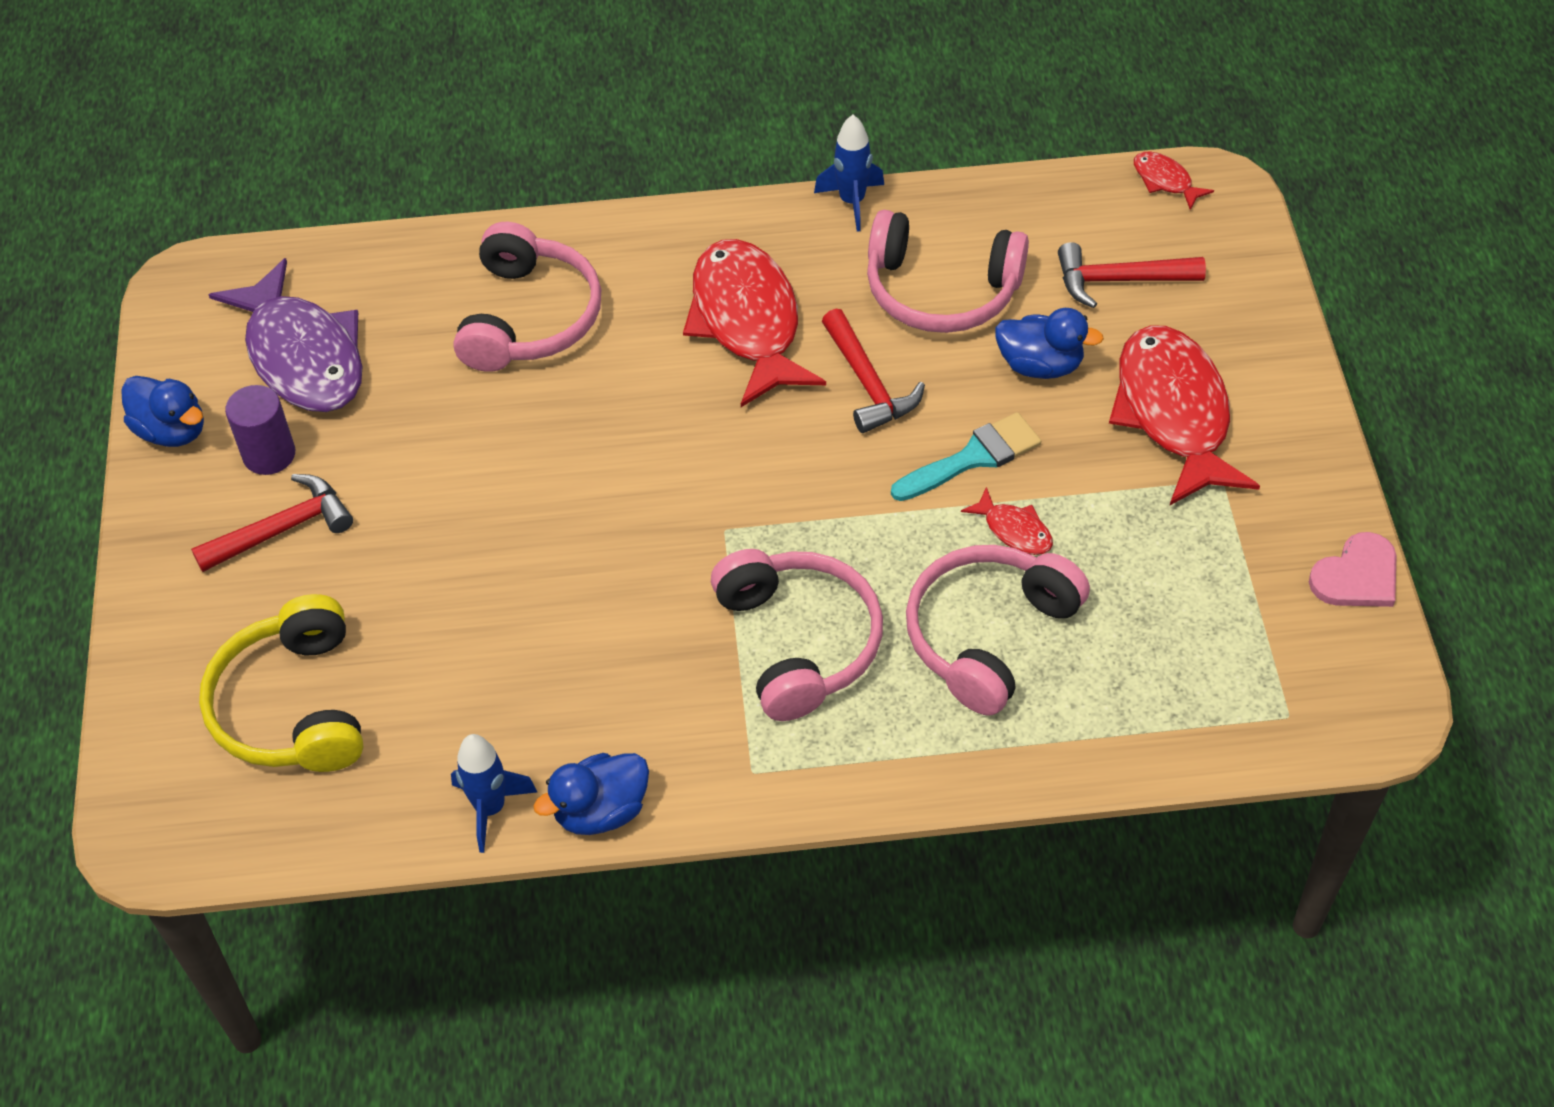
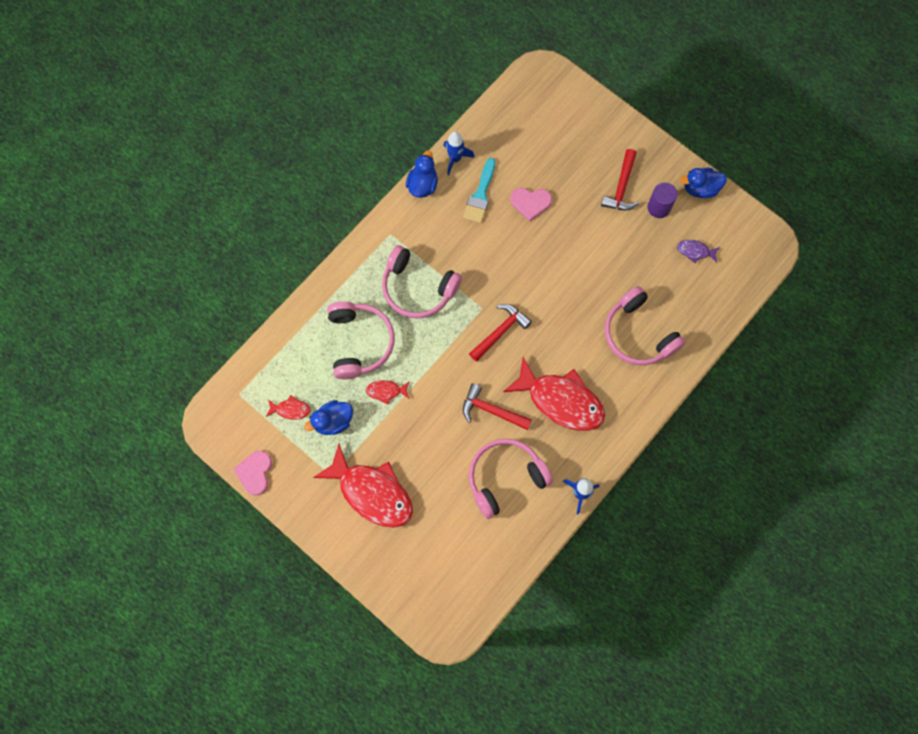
camera: 135 degrees right, 20 degrees up
yellow headphones [199,594,364,772] -> none
purple fish [209,258,362,412] -> purple fish [677,240,720,263], size x0.43
turquoise brush [891,412,1041,501] -> turquoise brush moved to [463,158,495,223]
blue duck [995,308,1104,379] -> blue duck moved to [304,400,353,435]
red hammer [1058,242,1206,308] -> red hammer moved to [469,304,532,362]
red fish [1134,151,1214,210] -> red fish moved to [266,395,311,420]
none -> pink heart [510,188,552,221]

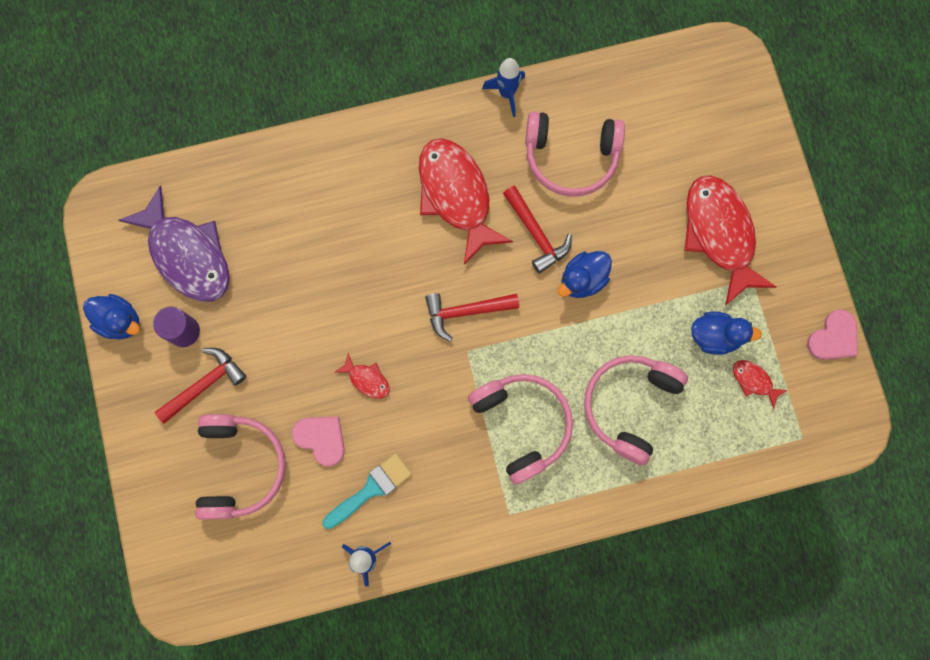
camera: 145 degrees left, 5 degrees up
red fish [366,380,410,405] -> red fish moved to [335,353,390,399]
blue duck [406,150,438,198] -> blue duck moved to [558,251,612,298]
pink headphones [605,286,685,365] -> pink headphones moved to [195,414,286,520]
purple fish [677,240,720,263] -> purple fish [118,186,230,302], size x2.32

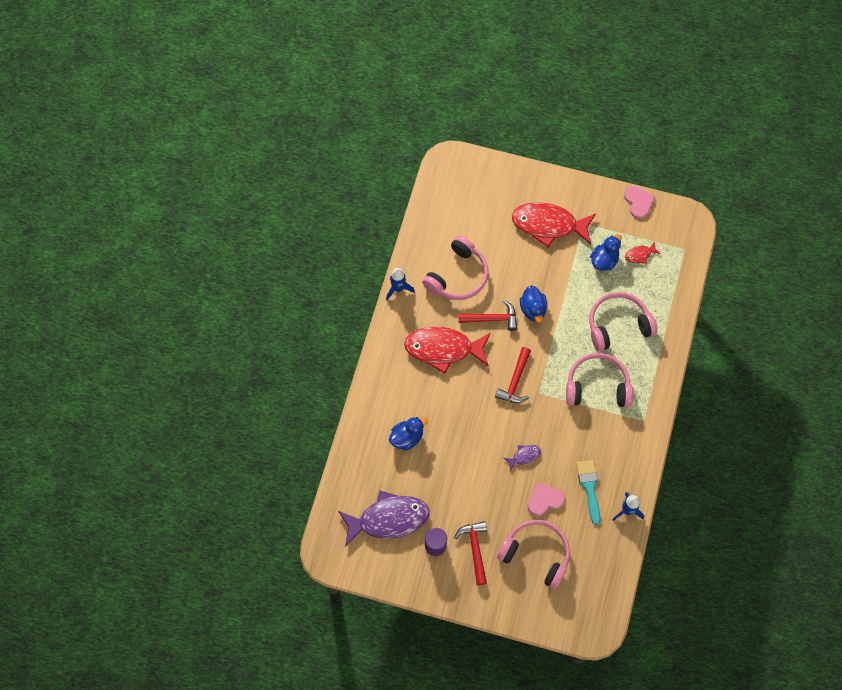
camera: 60 degrees left, 10 degrees down
blue duck [83,294,140,339] -> blue duck moved to [389,417,428,450]
red fish [335,353,390,399] -> purple fish [504,445,541,471]
pink headphones [584,355,688,465] -> pink headphones turned 105 degrees clockwise [589,292,657,351]

